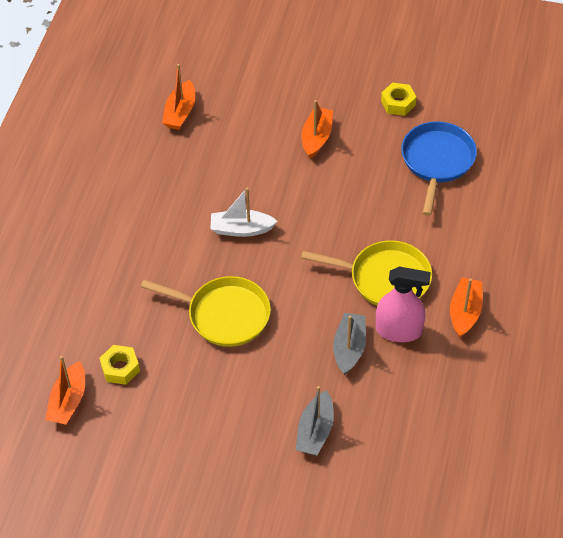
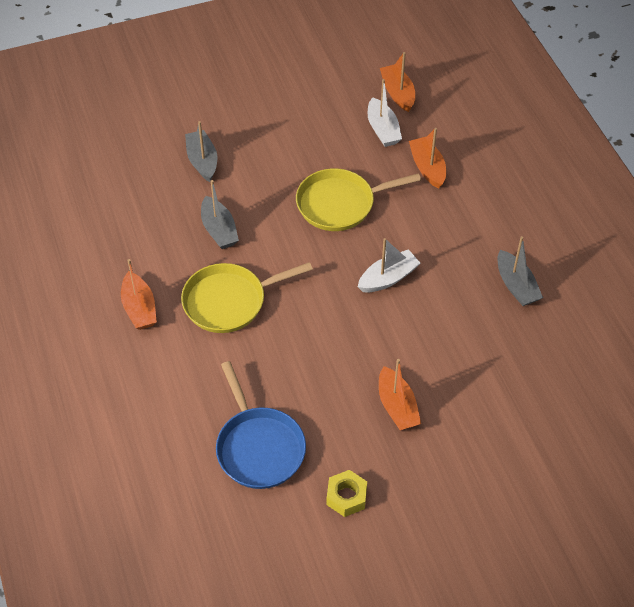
camera: 145 degrees right, 0 degrees up
yellow nut [99,345,140,385] -> white boat [368,79,402,147]
orange boat [162,64,195,130] -> orange boat moved to [409,128,446,189]
pink spray bottle [376,266,431,342] -> none
none -> grey boat [497,236,543,306]

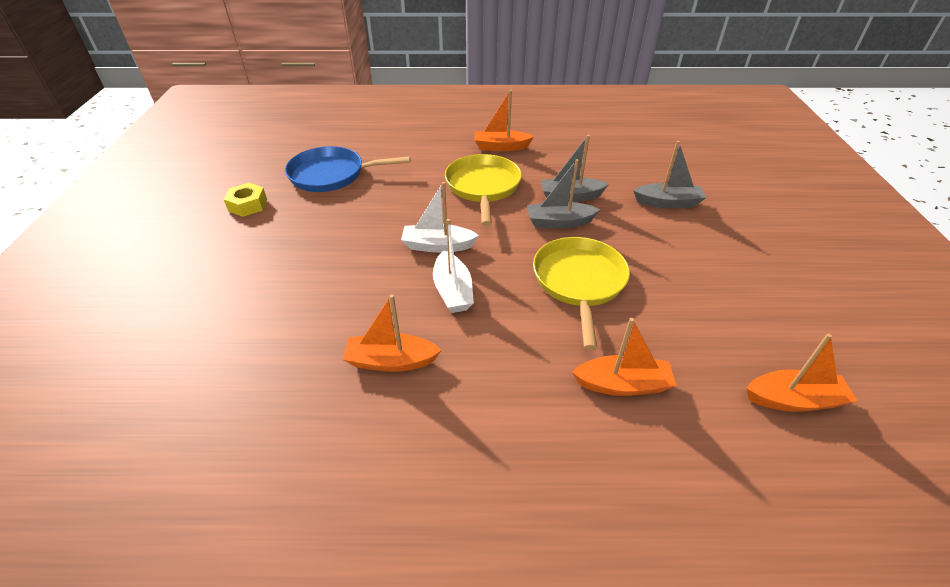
camera: 110 degrees right, 10 degrees down
white boat [368,79,402,147] -> white boat moved to [401,182,479,253]
orange boat [379,359,421,430] -> orange boat moved to [343,294,442,372]
grey boat [497,236,543,306] -> grey boat moved to [527,159,600,229]

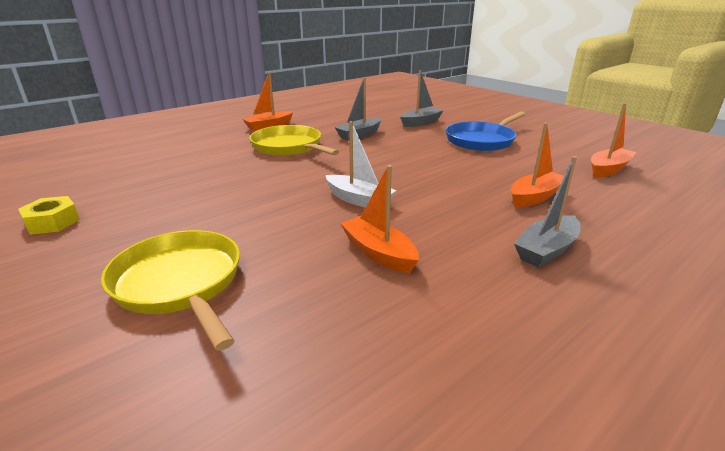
camera: 40 degrees left, 15 degrees down
blue pan [285,146,410,192] -> blue pan moved to [446,111,526,151]
orange boat [343,294,442,372] -> orange boat turned 90 degrees clockwise [340,165,419,273]
white boat [401,182,479,253] -> none
grey boat [527,159,600,229] -> grey boat moved to [514,156,581,267]
yellow pan [533,237,630,350] -> yellow pan moved to [101,230,240,351]

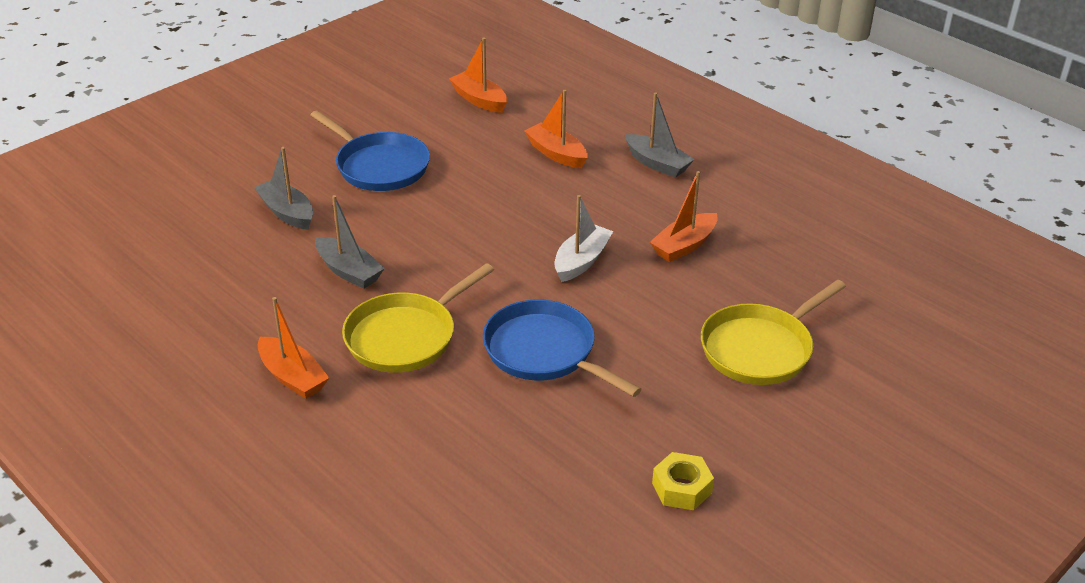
camera: 95 degrees left, 10 degrees up
none -> blue pan [483,299,642,397]

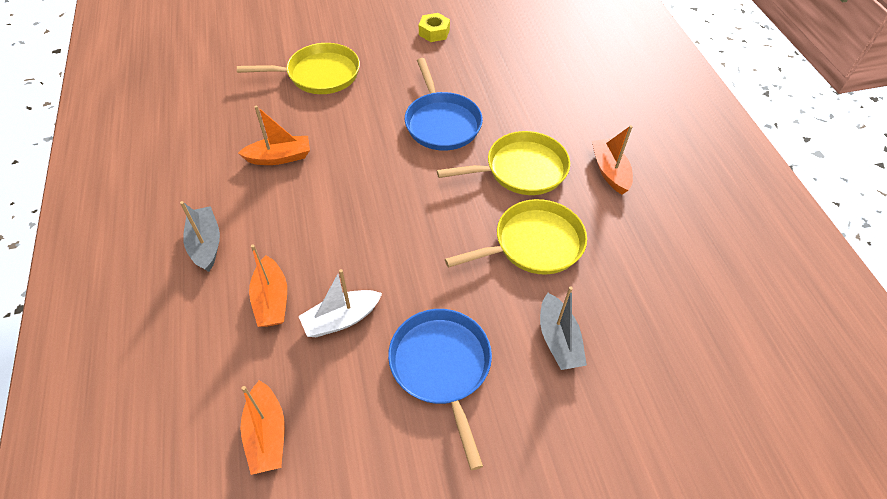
camera: 150 degrees left, 15 degrees up
grey boat [315,195,385,289] -> yellow pan [445,199,587,275]
white boat [554,195,613,282] -> white boat moved to [298,269,382,337]

